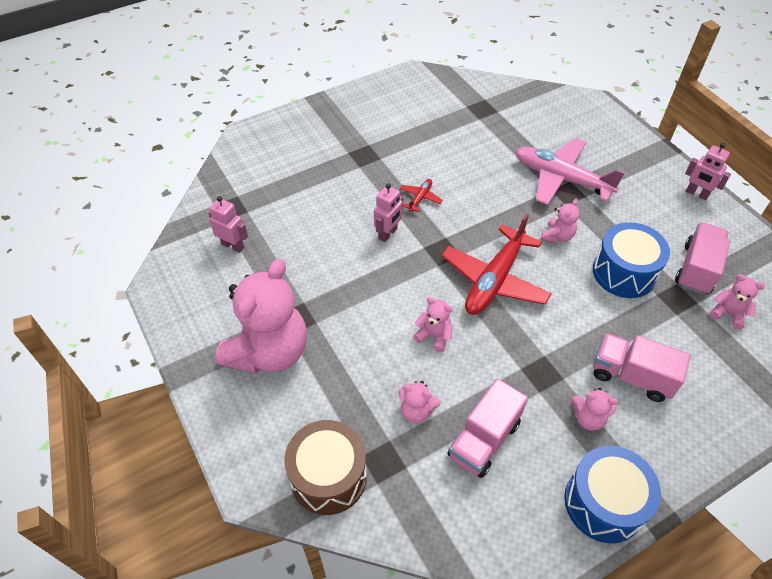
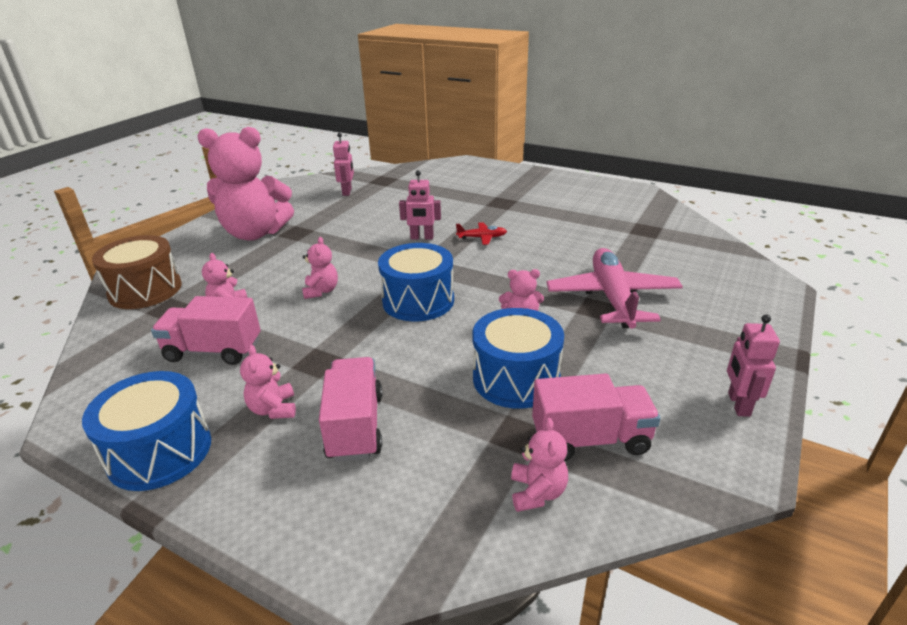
camera: 60 degrees right, 20 degrees down
red plane [441,214,552,315] -> blue drum [378,243,454,321]

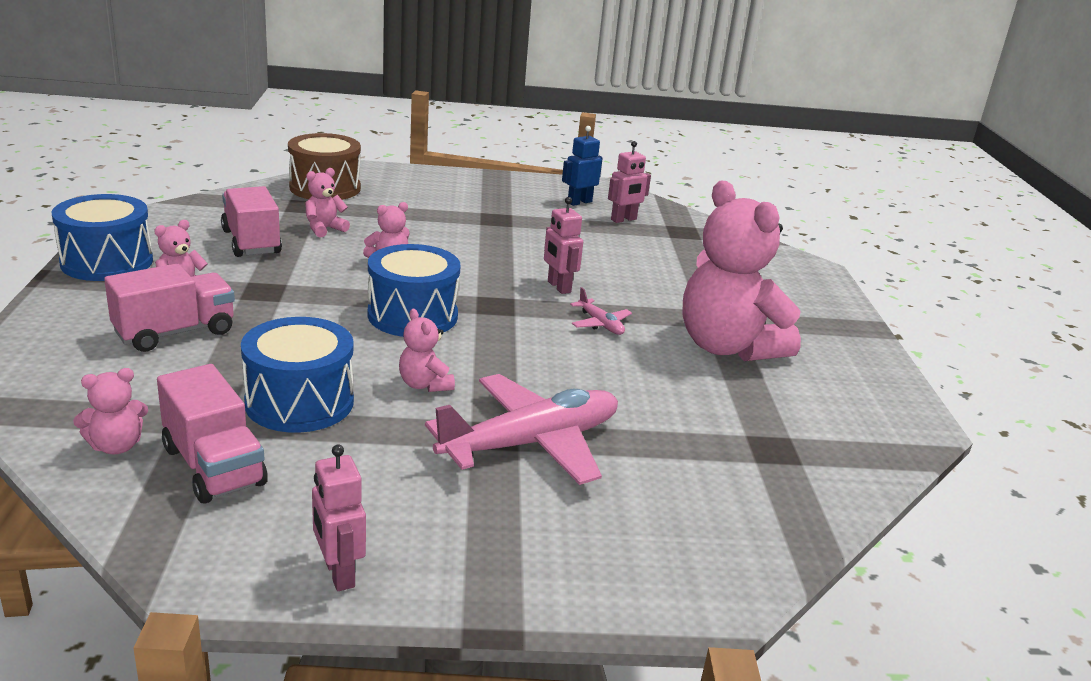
camera: 55 degrees right, 5 degrees down
pink teddy bear [197,127,294,241] -> pink teddy bear moved to [682,181,801,361]
red plane [456,222,507,245] -> pink plane [570,287,632,335]
pink robot [727,315,780,417] -> pink robot turned 90 degrees counterclockwise [312,445,366,591]
none -> blue robot [562,126,603,206]

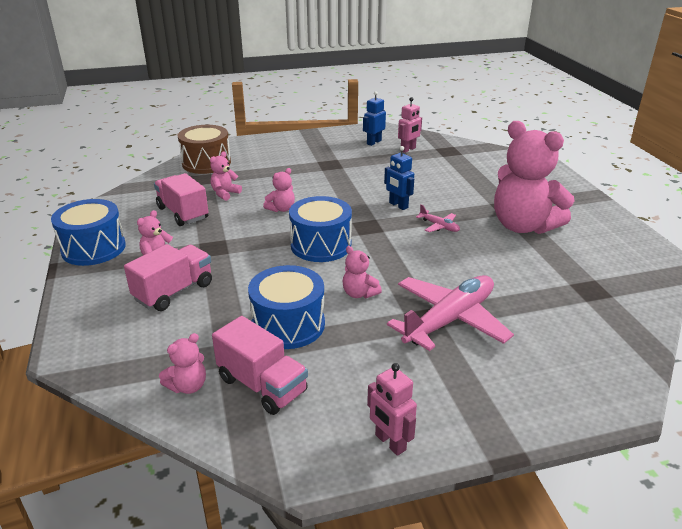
camera: 10 degrees left, 5 degrees up
pink robot [544,197,583,294] -> blue robot [384,146,414,210]

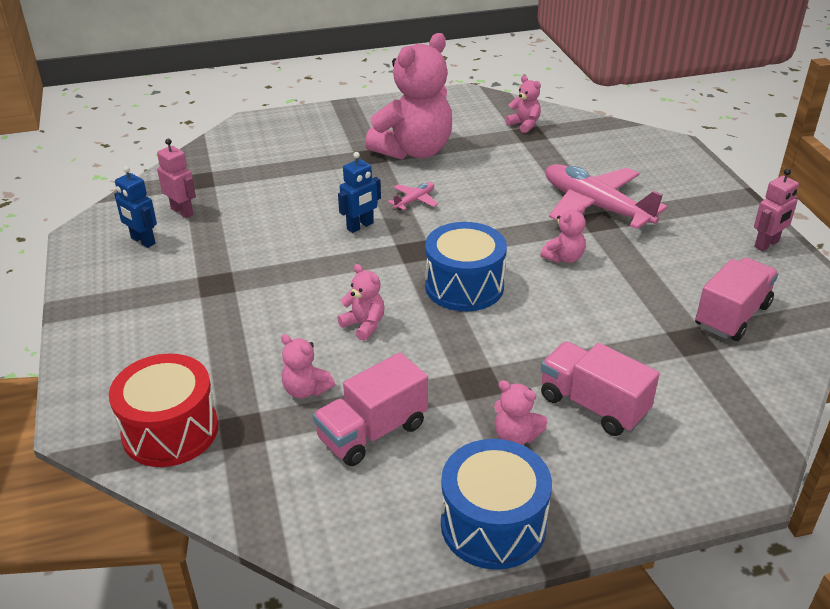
camera: 90 degrees left, 5 degrees up
pink teddy bear [159,333,206,394] -> pink teddy bear moved to [505,75,541,133]
brown drum [178,125,231,174] -> red drum [109,354,218,467]
blue drum [248,265,325,349] -> none

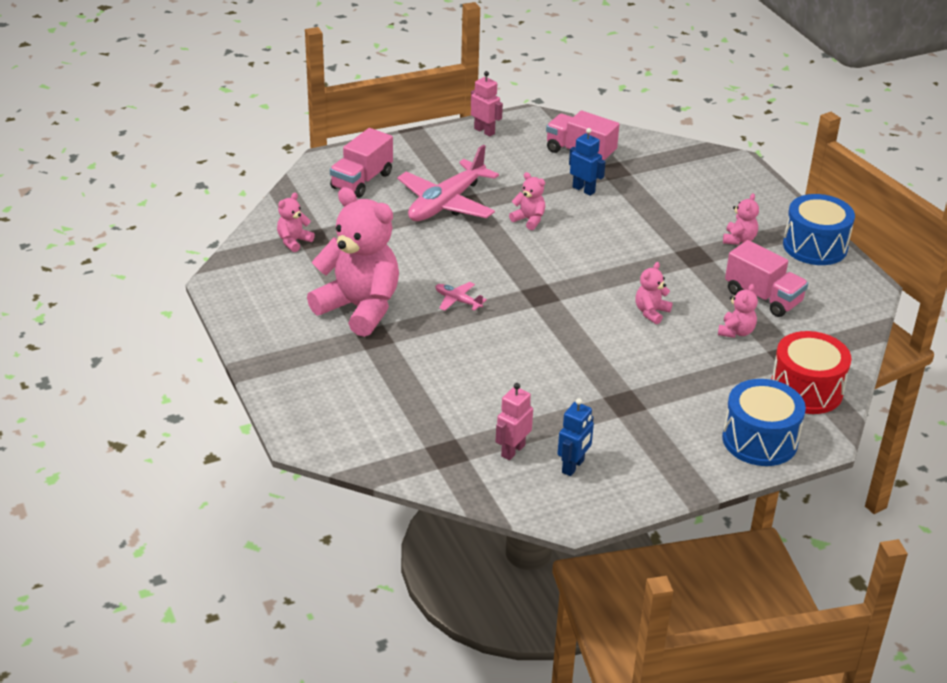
camera: 100 degrees left, 0 degrees up
blue robot [338,152,381,233] -> blue robot moved to [569,128,606,196]
blue drum [425,222,507,311] -> blue drum moved to [722,379,806,466]
pink truck [541,341,659,436] -> pink truck moved to [330,128,393,198]

